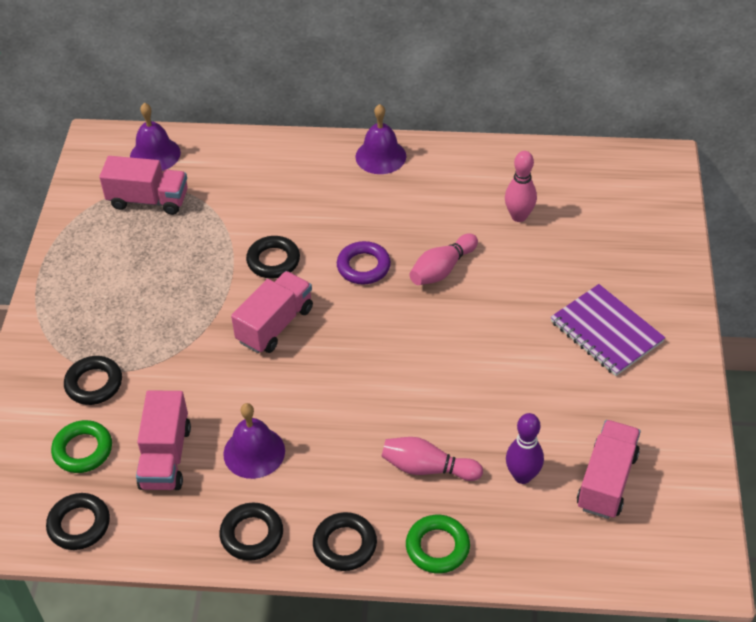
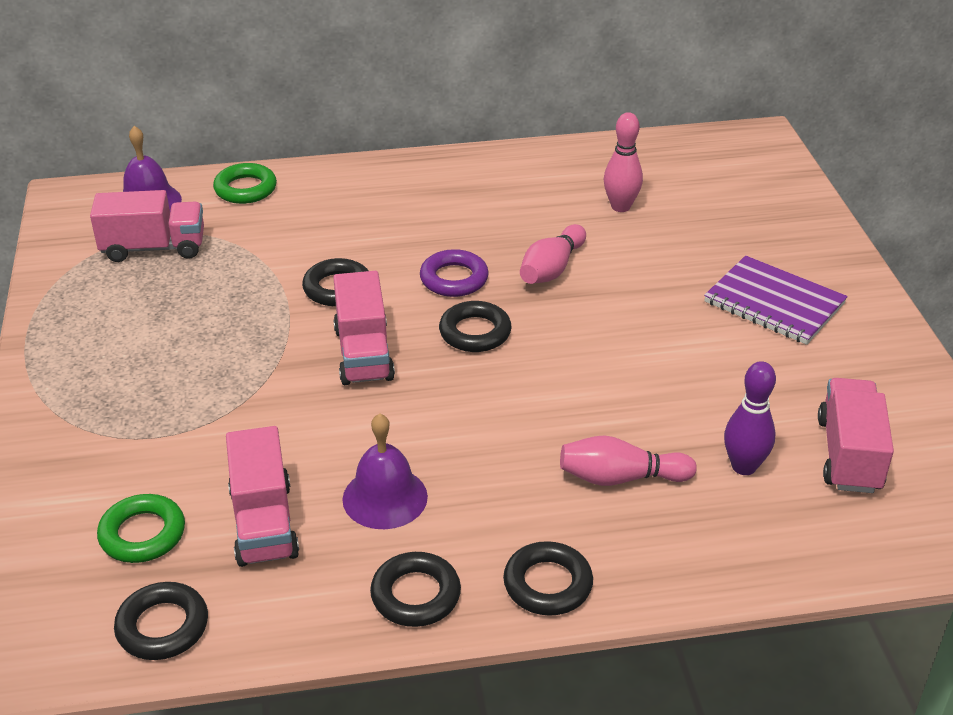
camera: 15 degrees left, 10 degrees down
black ring [64,356,122,405] -> black ring moved to [439,301,511,352]
pink truck [231,271,313,353] -> pink truck turned 150 degrees clockwise [333,271,395,385]
purple bell [355,104,406,174] -> none
green ring [406,515,470,573] -> green ring moved to [213,163,277,204]

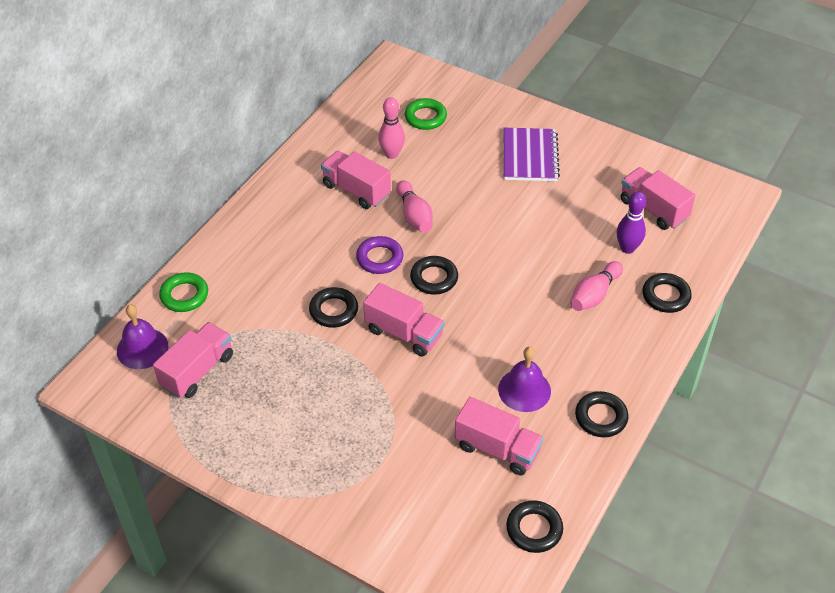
camera: 50 degrees left, 10 degrees up
green ring [97,494,185,563] -> green ring moved to [405,98,447,130]
black ring [503,541,593,616] -> black ring moved to [642,273,692,313]
purple notebook [704,255,848,345] -> purple notebook turned 75 degrees counterclockwise [504,128,560,181]
none -> pink truck [321,151,391,209]

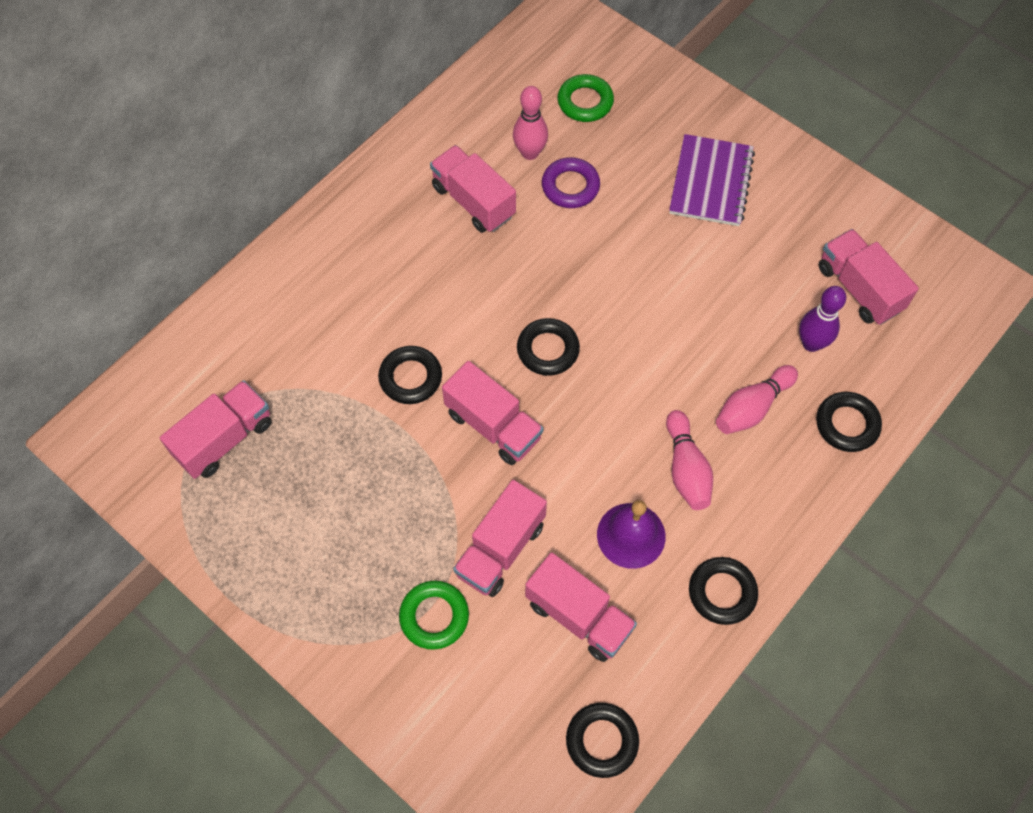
camera: 10 degrees right, 15 degrees up
purple bell [117,305,168,369] -> none
green ring [159,272,208,312] -> green ring moved to [399,581,469,650]
purple ring [356,236,403,274] -> purple ring moved to [542,157,600,208]
pink bowling pin [396,180,433,233] -> pink bowling pin moved to [666,410,713,510]
none -> pink truck [453,480,547,597]

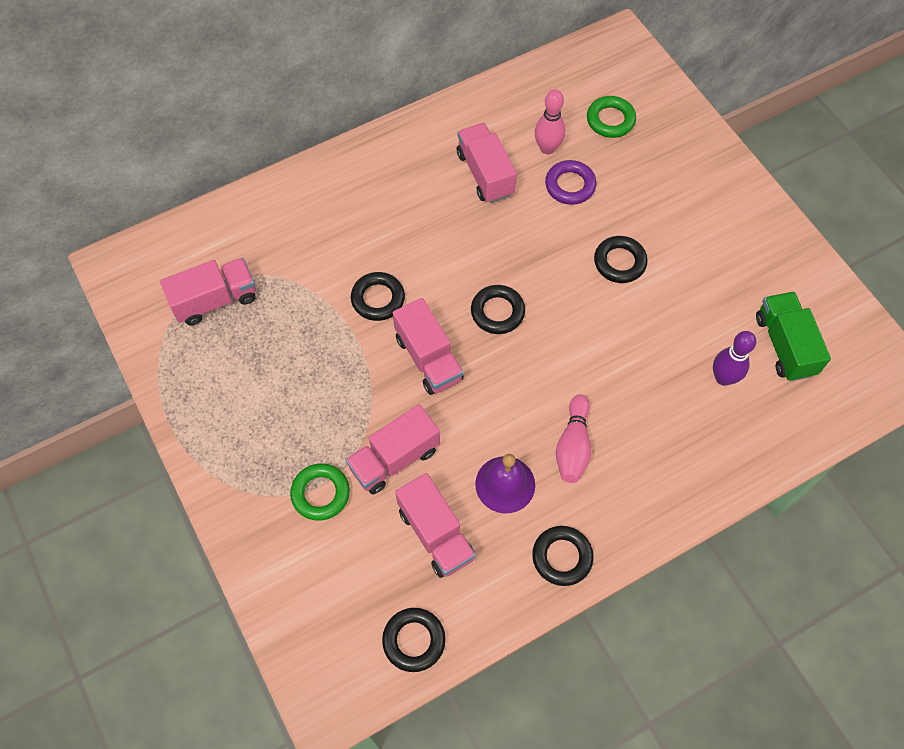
camera: 20 degrees right, 0 degrees up
purple notebook [669,134,755,226] -> none
pink bowling pin [716,365,798,434] -> none
black ring [816,392,882,452] -> black ring moved to [594,236,648,283]
pink truck [819,229,919,325] -> green truck [756,291,831,381]

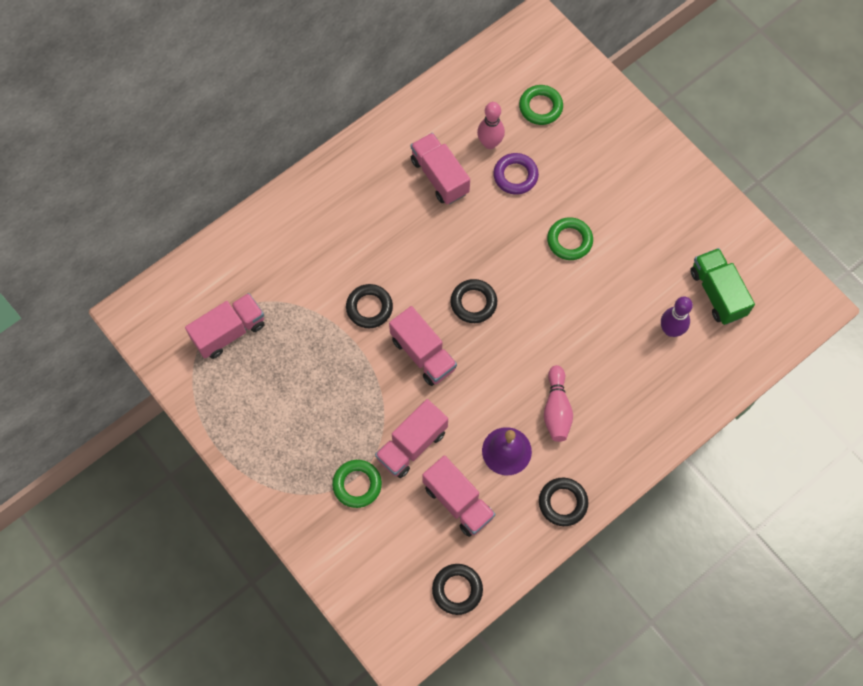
camera: 10 degrees left, 5 degrees up
black ring [594,236,648,283] -> green ring [547,217,593,260]

